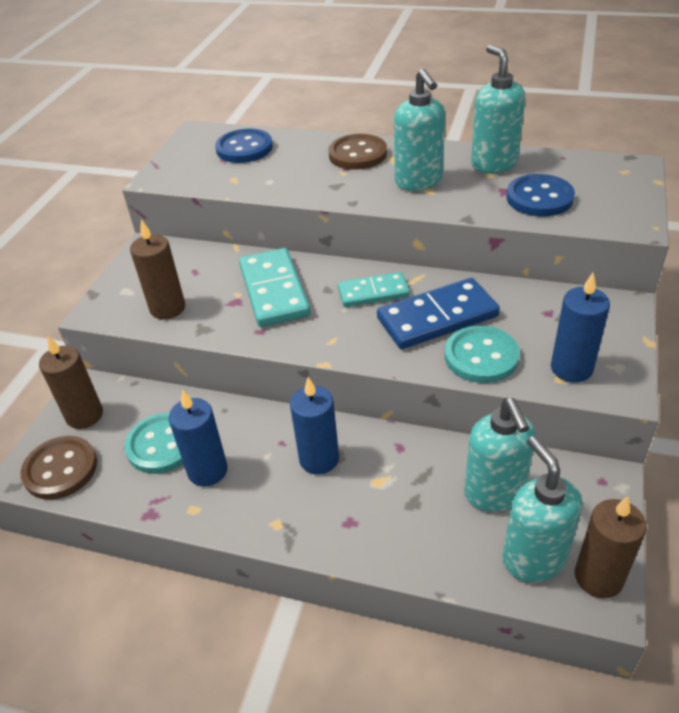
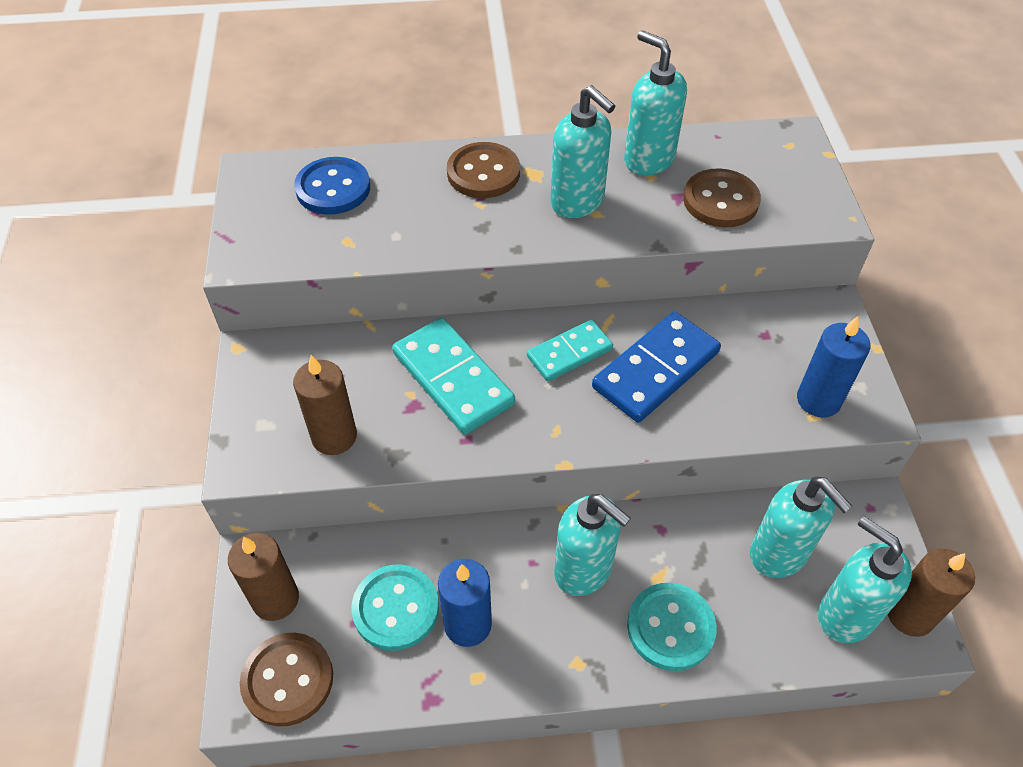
camera: 25 degrees left, 10 degrees up
blue candle [290,377,339,475] -> turquoise soap dispenser [554,494,631,596]
turquoise button [445,325,520,383] -> turquoise button moved to [627,583,717,671]
blue button [506,174,575,216] -> brown button [683,168,761,228]

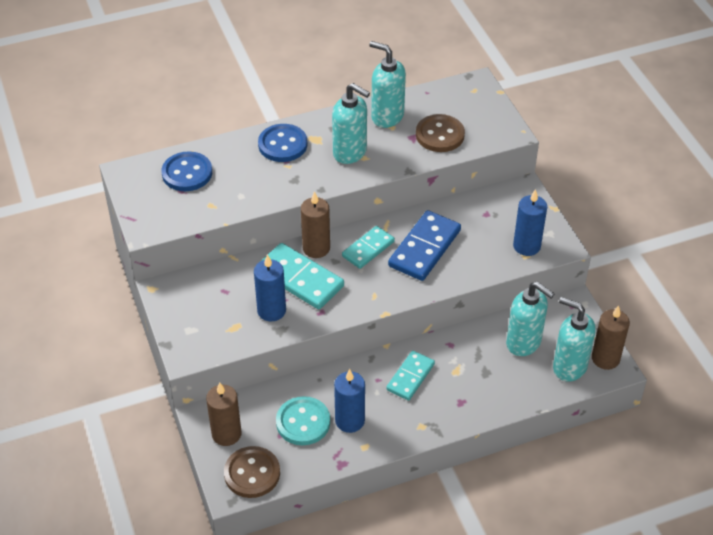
camera: 15 degrees left, 5 degrees down
brown candle [293,355,357,455] -> brown candle moved to [301,191,330,258]
brown button [447,142,520,198] -> blue button [258,124,307,162]
turquoise soap dispenser [554,494,631,596] -> turquoise domino [386,351,435,400]
turquoise button [627,583,717,671] -> none
none -> blue candle [254,254,286,322]

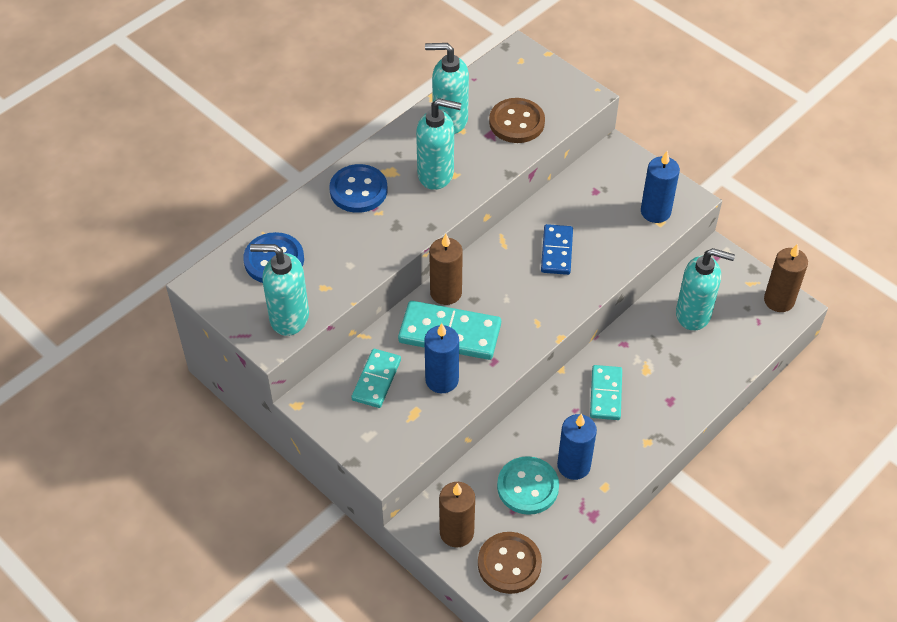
camera: 25 degrees left, 5 degrees up
turquoise domino [342,226,395,269] -> turquoise domino moved to [352,349,401,408]
blue domino [388,210,461,281] -> blue domino [541,224,573,275], size x0.64
turquoise soap dispenser [553,297,596,382] -> turquoise soap dispenser moved to [250,244,309,336]

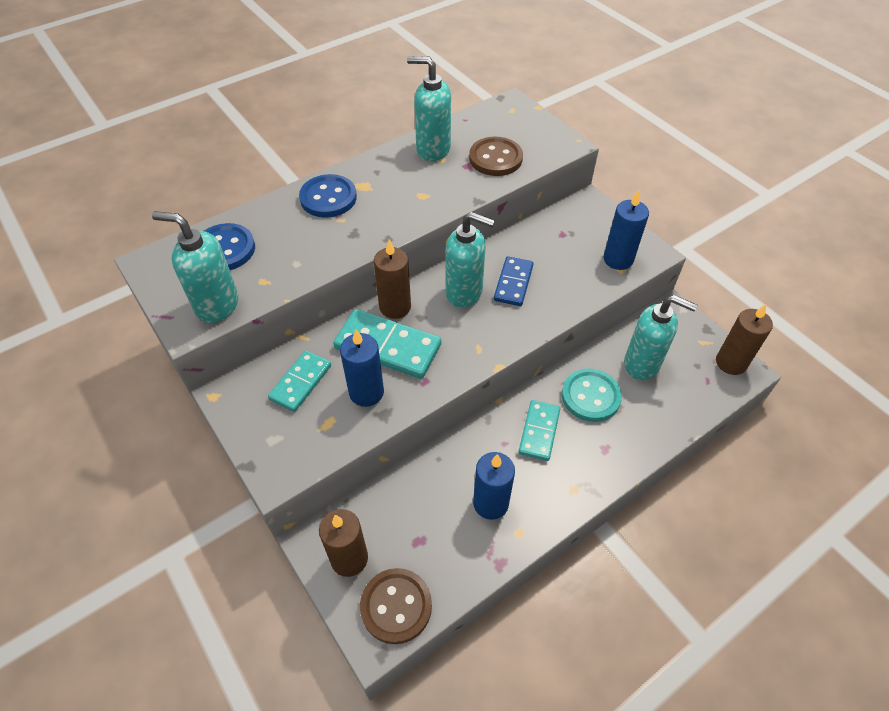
camera: 10 degrees right, 0 degrees up
turquoise soap dispenser [416,98,462,190] -> turquoise soap dispenser moved to [445,212,495,308]
turquoise button [497,456,559,515] -> turquoise button moved to [562,368,622,422]

